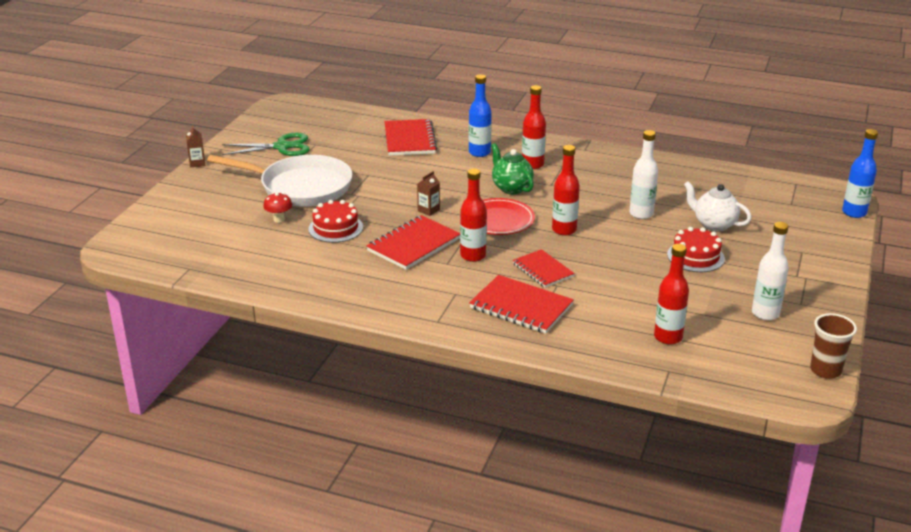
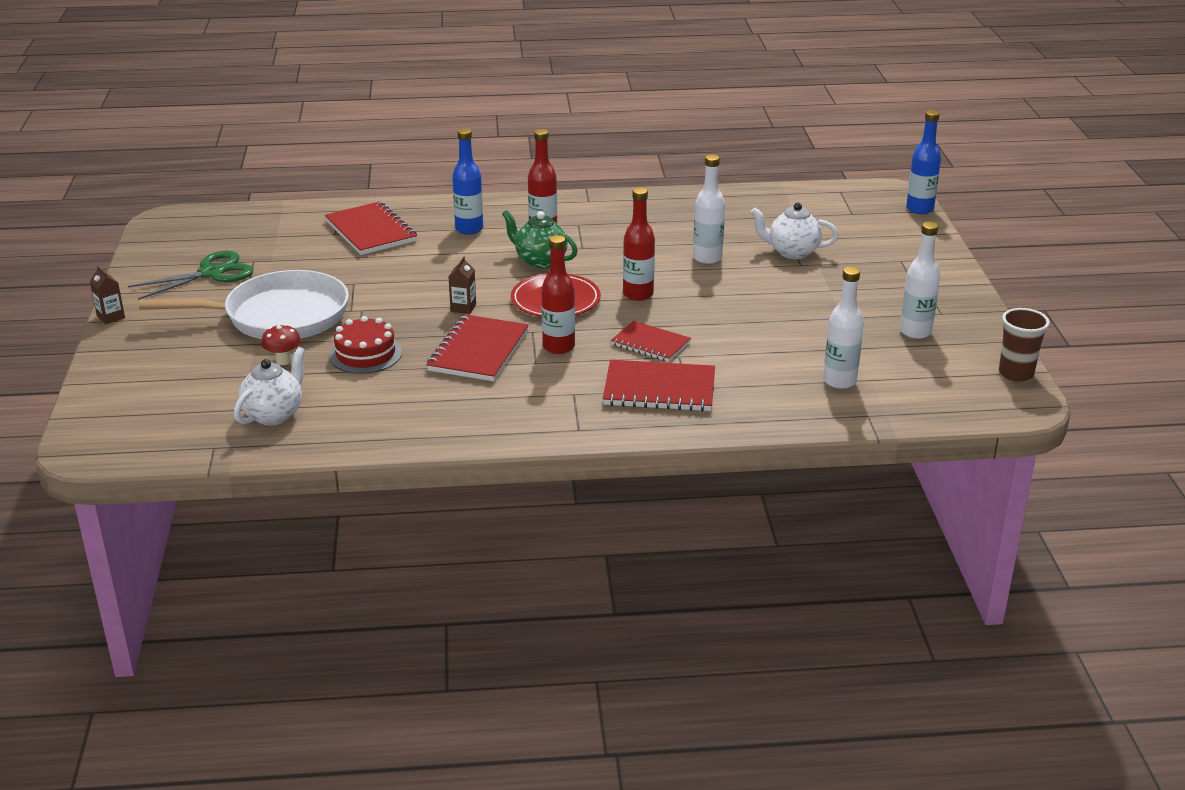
camera: 25 degrees left, 0 degrees up
red bottle [654,244,689,345] -> white bottle [823,267,864,389]
red cake [667,227,725,272] -> none
none -> white teapot [234,347,305,425]

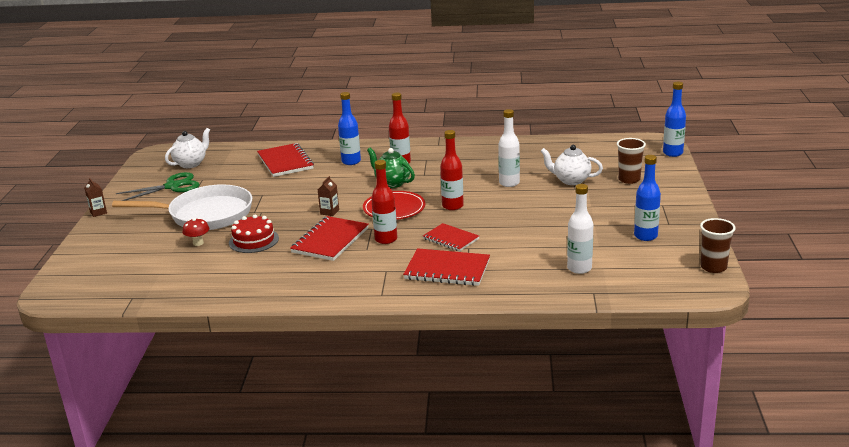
camera: 10 degrees right, 5 degrees down
white teapot [234,347,305,425] -> white teapot moved to [165,128,210,168]
white bottle [900,222,940,339] -> blue bottle [634,155,661,241]
none -> brown cup [617,138,646,184]

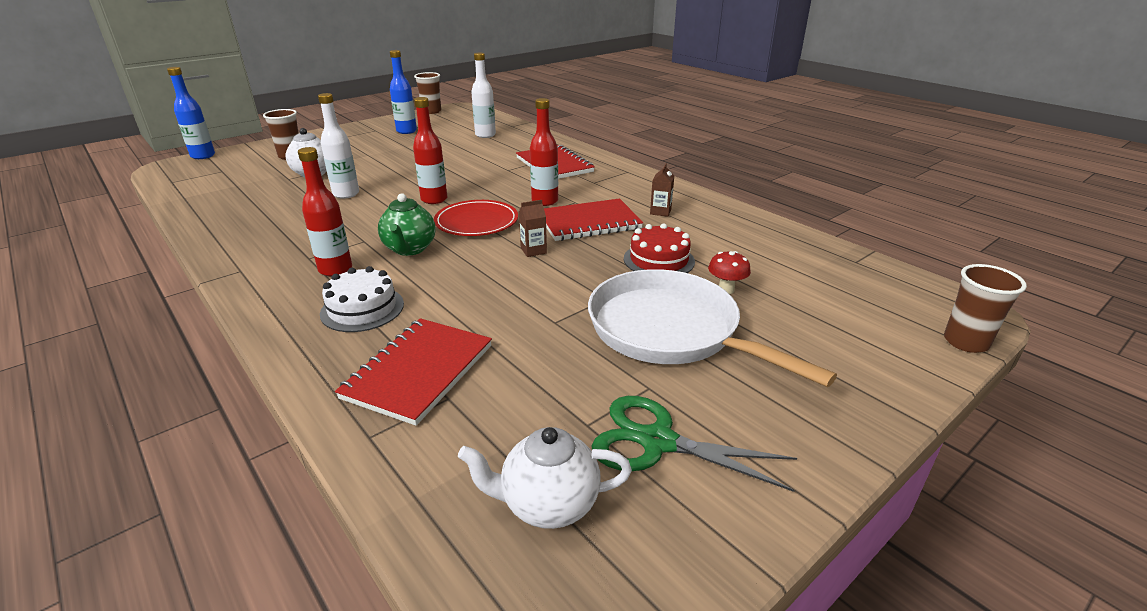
camera: 135 degrees left, 5 degrees up
brown carton [84,178,107,217] -> brown carton moved to [650,163,674,217]
blue bottle [338,92,361,165] -> white cake [320,266,404,332]
red notebook [423,223,479,252] -> none
none -> brown cup [944,264,1027,353]

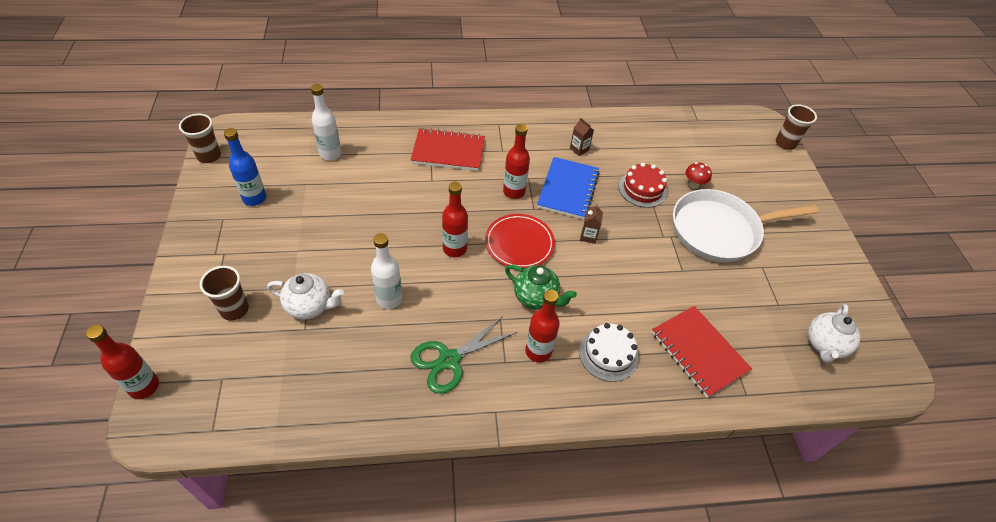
camera: 60 degrees left, 20 degrees up
blue bottle [167,67,215,159] -> red bottle [86,324,159,399]
red notebook [544,198,643,241] -> blue notebook [537,157,600,219]
green scissors [591,396,797,492] -> green scissors moved to [410,316,517,394]

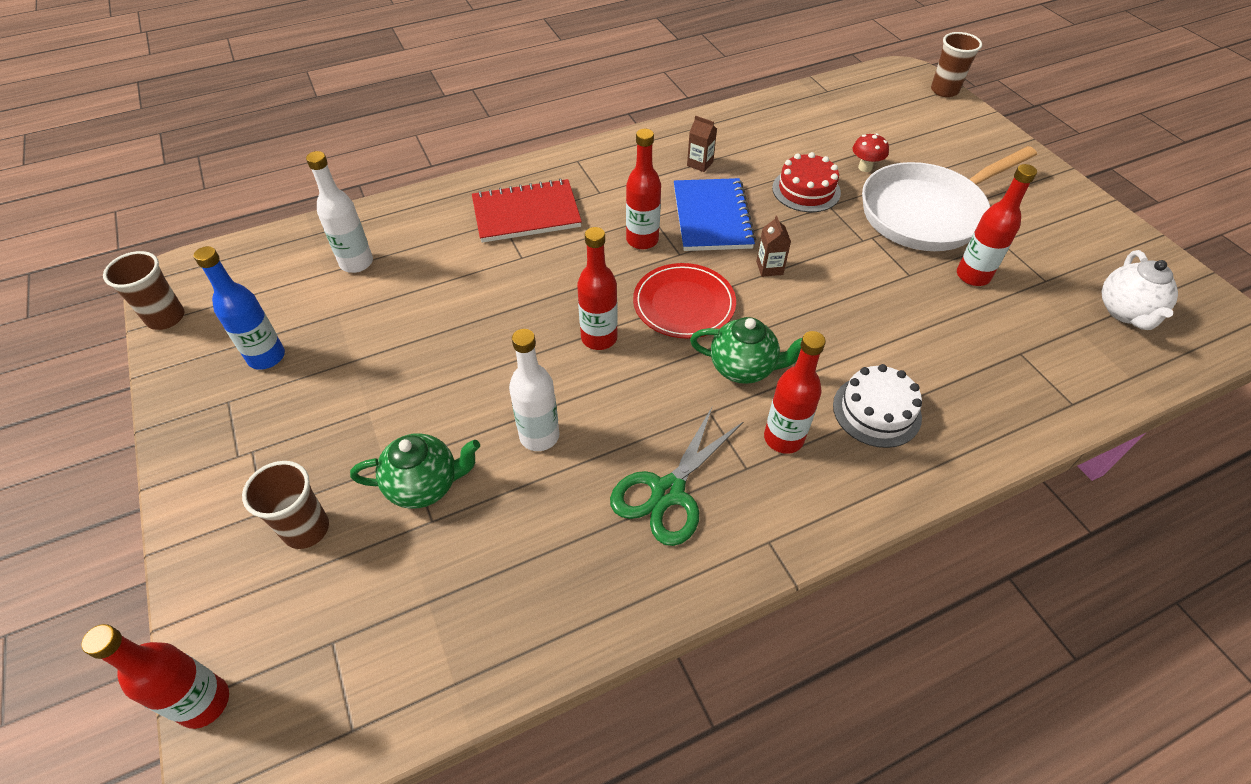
camera: 15 degrees left, 0 degrees up
white teapot [267,273,344,319] -> green teapot [350,433,480,509]
red notebook [652,306,752,398] -> none
none -> red bottle [957,164,1037,286]

